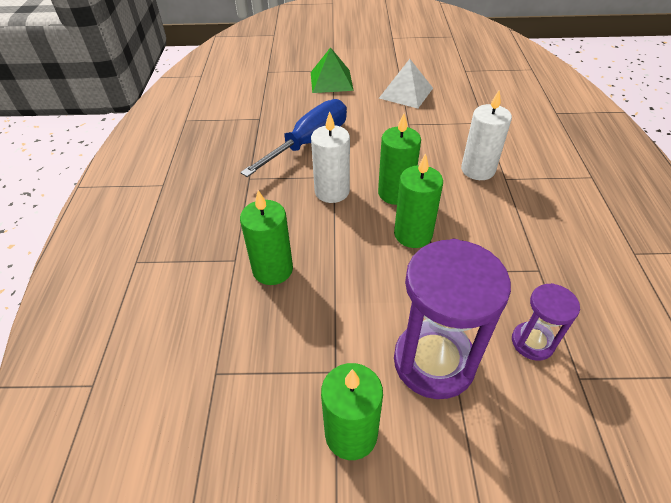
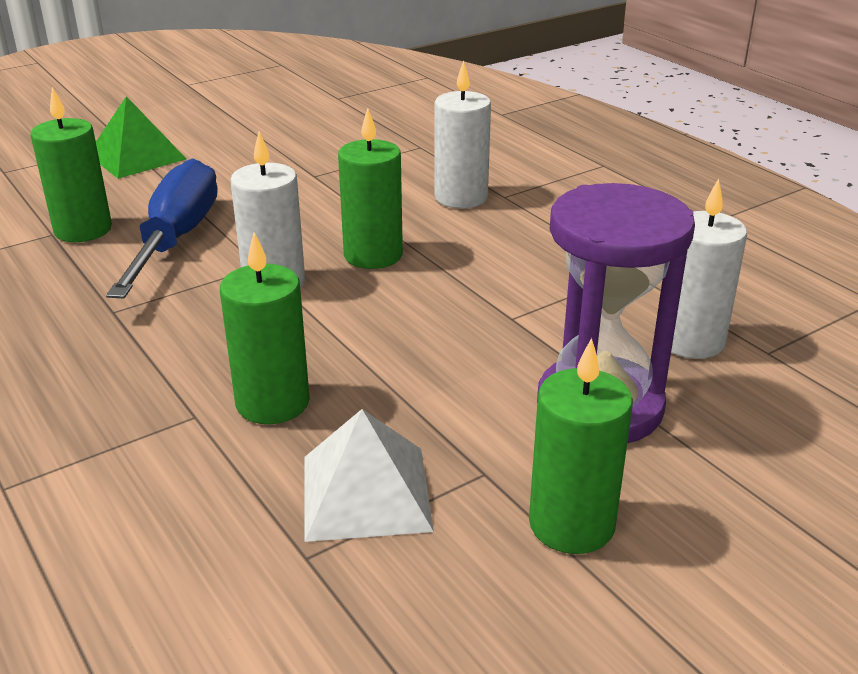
camera: 35 degrees left, 15 degrees down
white pyramid [379,59,433,109] -> white pyramid moved to [304,409,434,542]
green candle [394,153,443,248] -> green candle moved to [30,87,112,242]
purple hourglass [512,283,580,361] -> white candle [671,178,747,359]

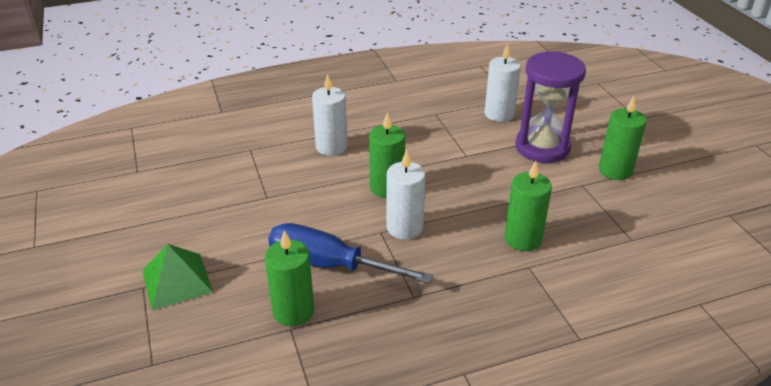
camera: 75 degrees left, 5 degrees up
white pyramid [304,409,434,542] -> none

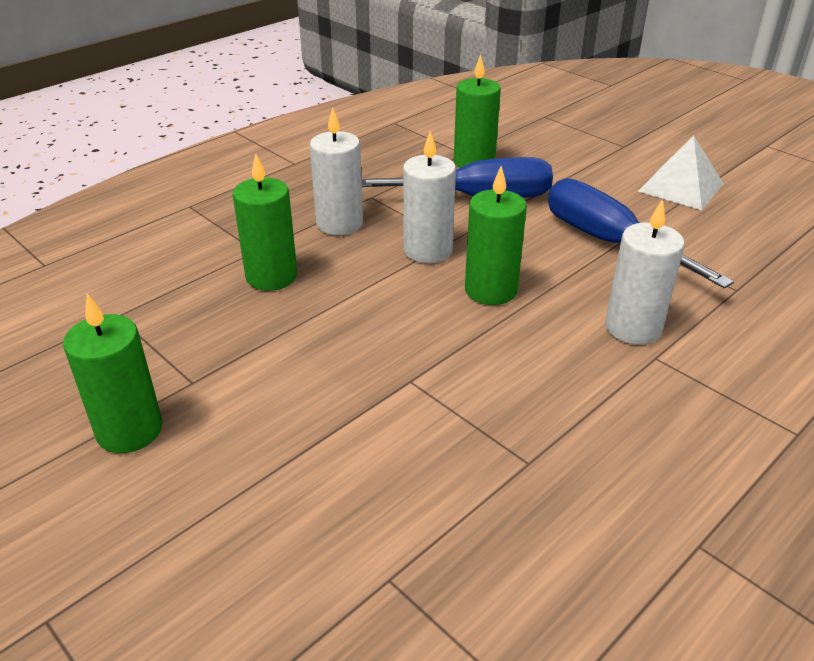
camera: 155 degrees right, 0 degrees up
green pyramid [142,244,213,310] -> none
white candle [484,43,521,122] -> white candle moved to [310,107,363,235]
purple hourglass [516,51,586,163] -> none
none -> blue screwdriver [548,178,734,288]
none -> white pyramid [638,135,724,210]

